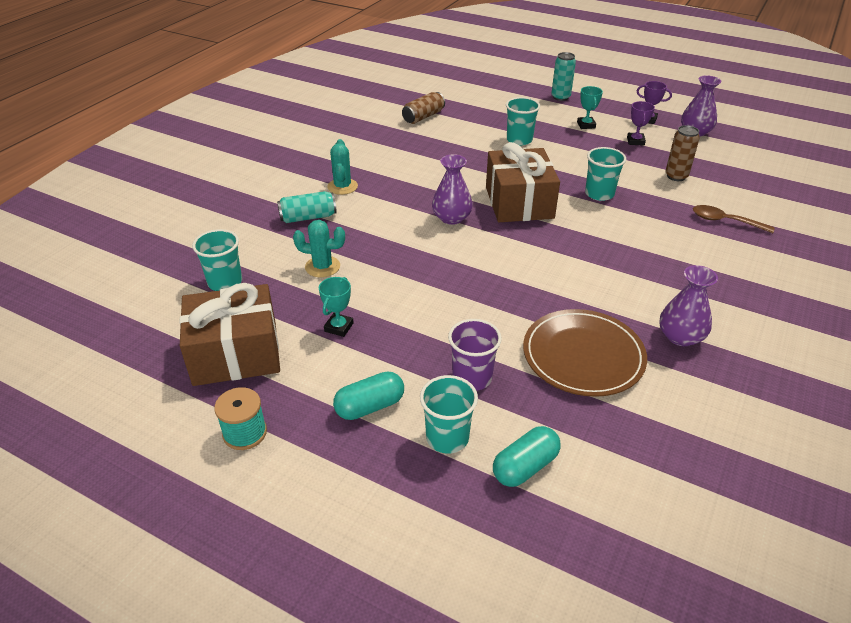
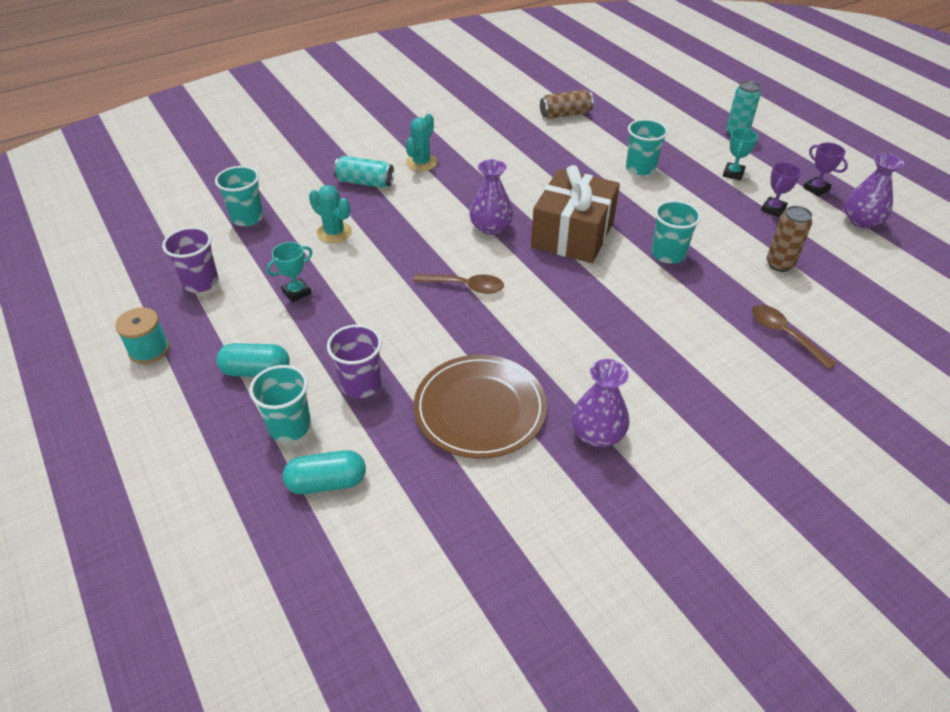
camera: 30 degrees right, 5 degrees up
brown gift [179,283,280,386] -> purple cup [162,227,219,293]
none -> brown spoon [413,274,504,294]

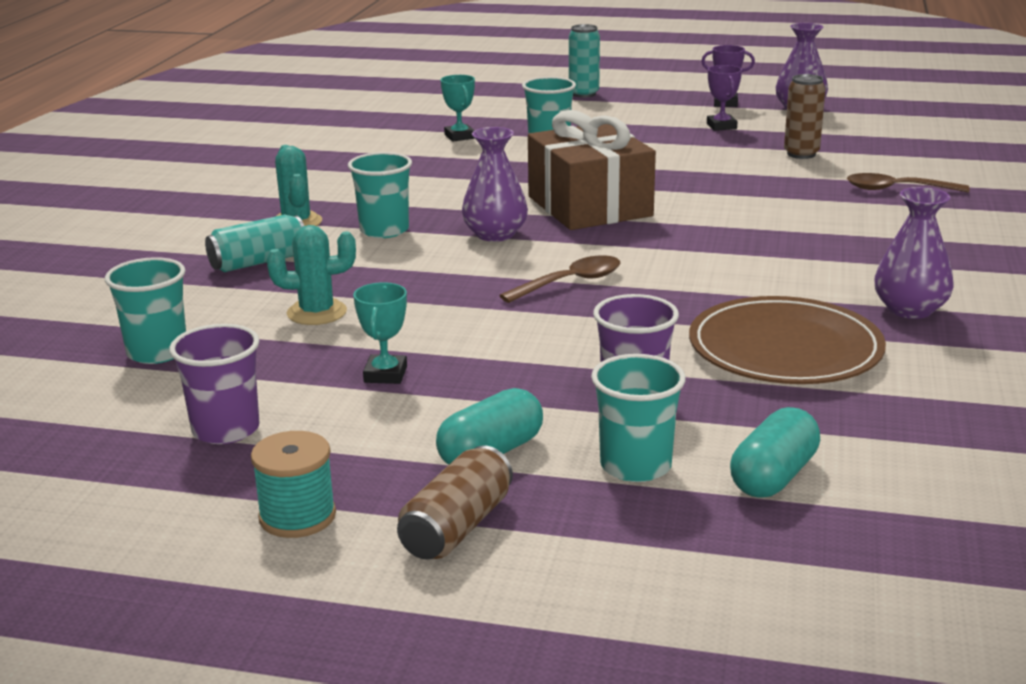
camera: 45 degrees left, 20 degrees down
brown can [540,90,594,119] -> brown can moved to [397,445,513,560]
turquoise cup [652,200,701,264] -> turquoise cup moved to [348,152,412,238]
turquoise trophy [723,128,758,181] -> turquoise trophy moved to [441,75,475,142]

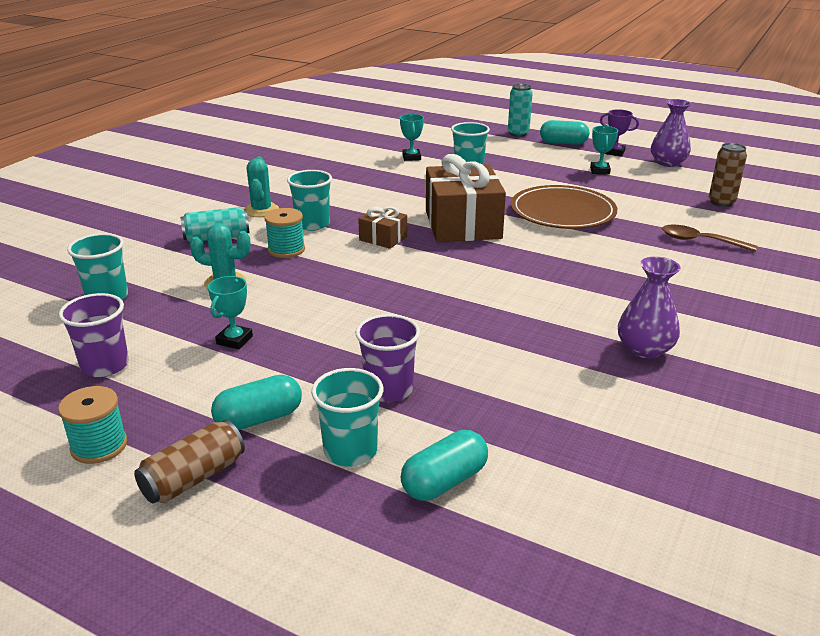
camera: 15 degrees right, 5 degrees up
purple vase [462,127,528,242] -> brown gift [358,206,407,249]
brown spoon [499,255,620,303] -> none
brown plate [689,296,886,384] -> brown plate moved to [511,185,617,229]
purple trophy [707,65,742,131] -> turquoise trophy [590,126,618,175]
brown can [784,74,825,159] -> brown can moved to [709,143,747,207]
none -> turquoise spool [264,208,305,258]
none -> turquoise capsule [540,120,589,145]

